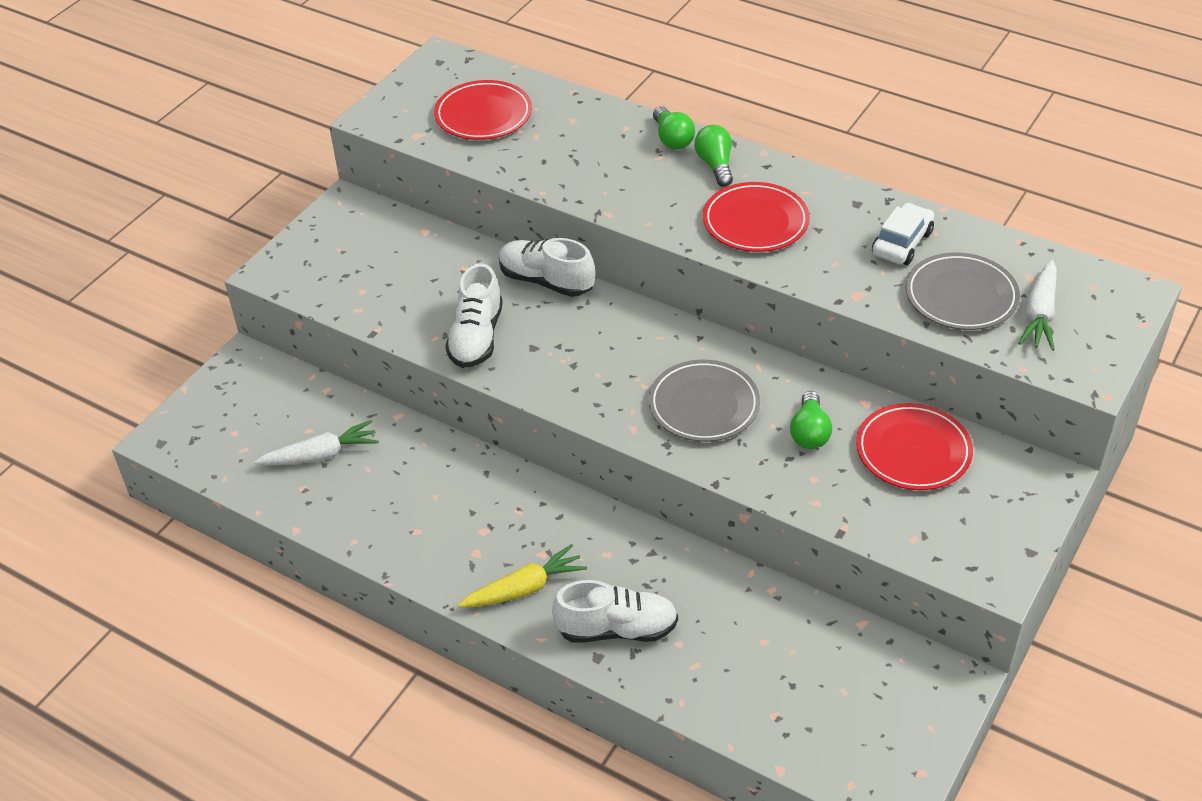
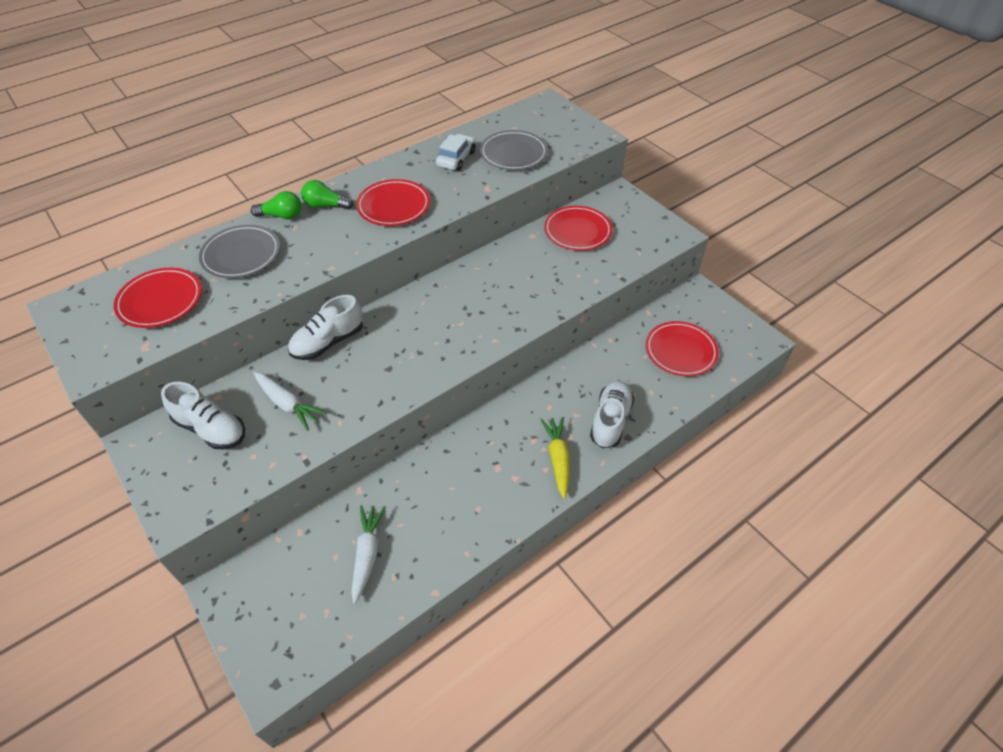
camera: 70 degrees left, 5 degrees up
white shoe [445,263,503,368] -> white shoe moved to [161,382,245,449]
grey plate [649,360,760,442] -> grey plate moved to [199,225,280,278]
green light bulb [790,391,832,449] -> none
white car [872,203,934,265] -> white car turned 60 degrees clockwise [436,134,476,171]
white carrot [1018,260,1057,351] -> white carrot moved to [254,372,327,431]
none -> red plate [646,321,719,377]

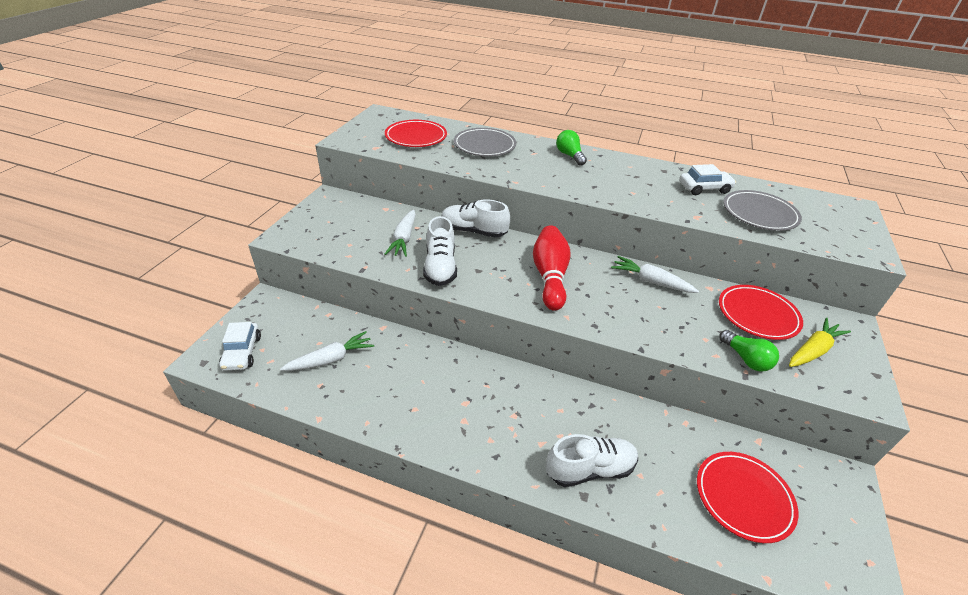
camera: 55 degrees right, 10 degrees down
white shoe [161,382,245,449] -> white shoe moved to [423,216,457,286]
green light bulb [251,191,301,219] -> green light bulb moved to [719,330,779,372]
red plate [356,179,430,226] -> none
yellow carrot [540,417,570,499] -> yellow carrot moved to [789,317,851,367]
none -> white car [219,322,261,371]
none -> red bowling pin [533,225,570,311]
none -> white carrot [611,256,699,293]

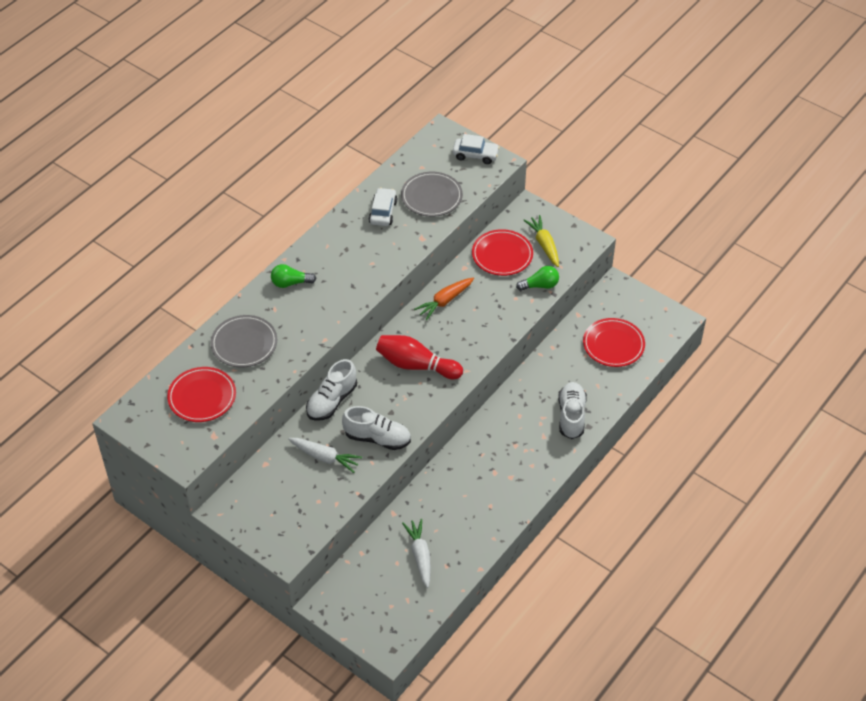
camera: 70 degrees left, 10 degrees up
white car [219,322,261,371] -> white car moved to [453,134,500,164]
white carrot [611,256,699,293] -> orange carrot [414,277,474,320]

